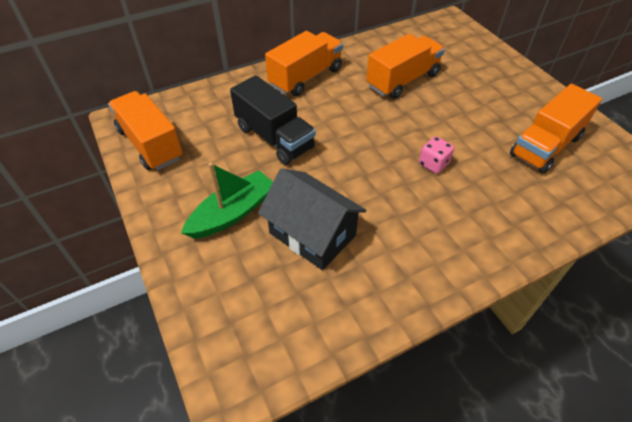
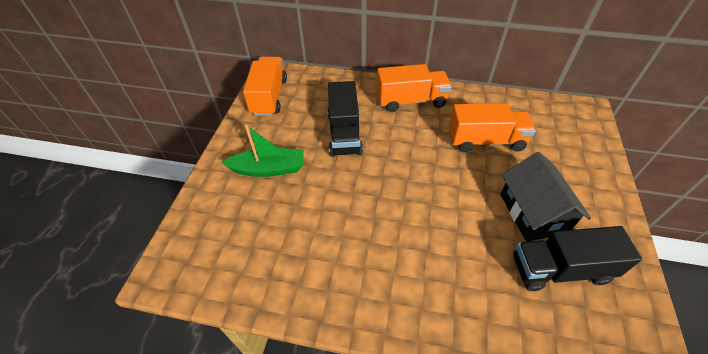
camera: 40 degrees right, 0 degrees up
black house [258,168,366,270] -> black house moved to [500,152,591,241]
pink dice [419,136,454,174] -> none
orange truck [510,84,602,174] -> black truck [513,226,642,291]

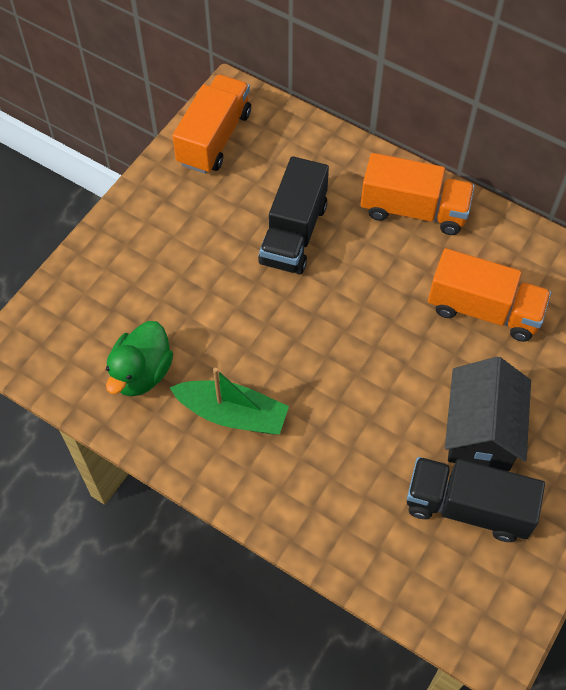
camera: 20 degrees right, 10 degrees up
green boat [221,125,304,177] -> green boat moved to [170,368,289,434]
none -> green duck [106,321,173,397]

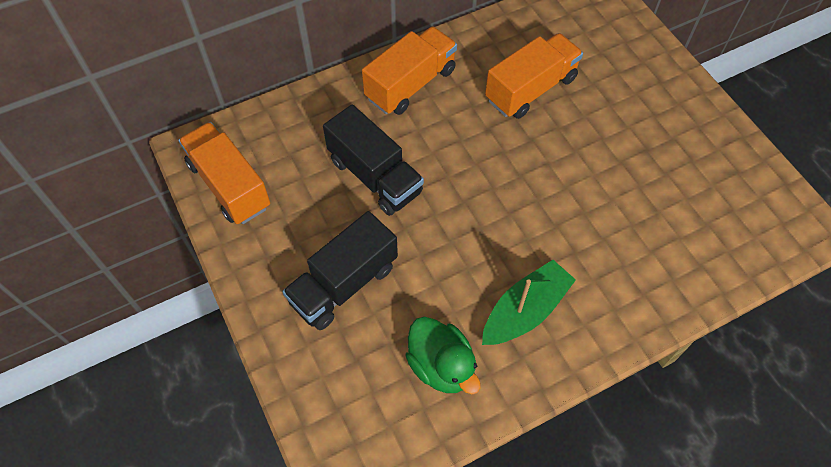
camera: 60 degrees left, 0 degrees up
black truck [407,457,545,542] -> black truck moved to [282,211,398,330]
black house [445,357,531,471] -> none

